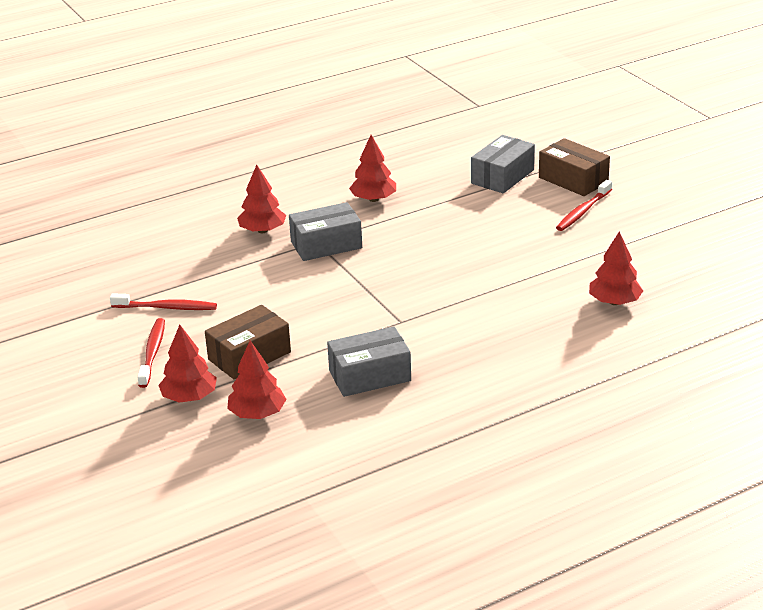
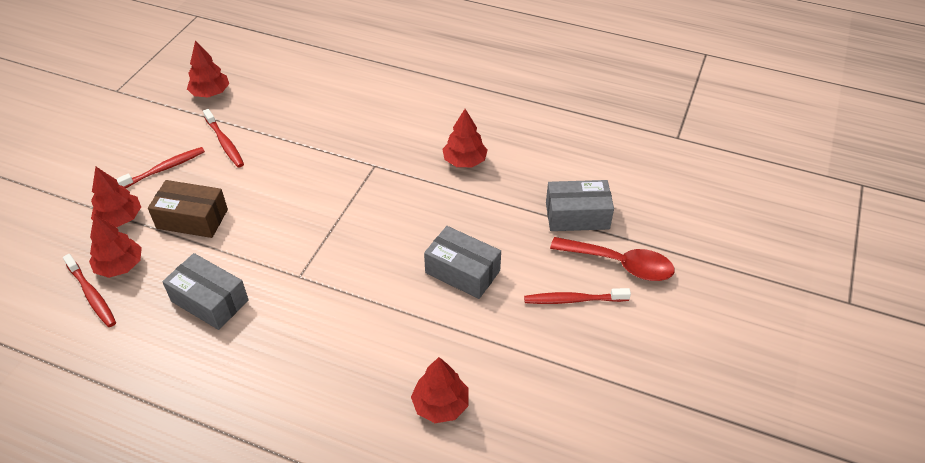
camera: 50 degrees right, 15 degrees up
red tree [237,165,286,233] -> red tree moved to [187,41,229,97]
grey box [289,202,362,261] -> grey box moved to [424,226,501,299]
brown box [539,138,610,196] -> red spoon [550,237,675,281]
none -> red toothbrush [63,254,116,327]

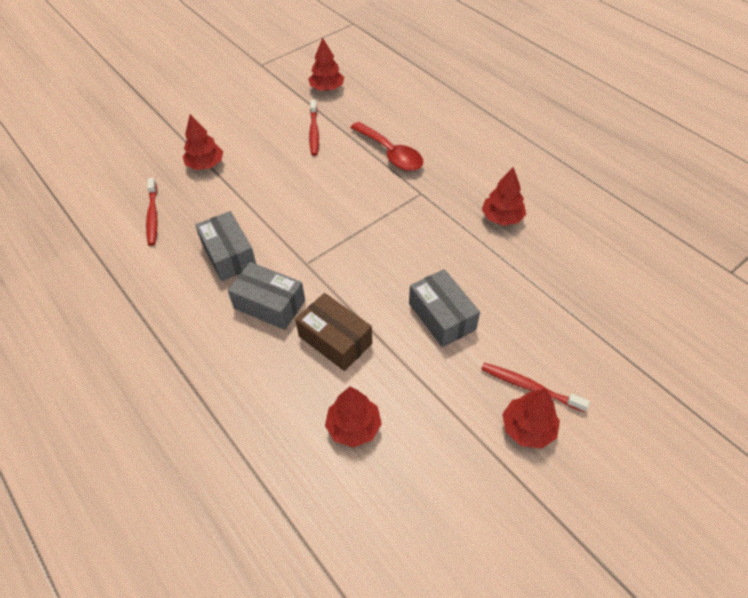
camera: 30 degrees right, 5 degrees up
red tree [89,214,142,278] -> red tree moved to [502,388,560,449]
red toothbrush [116,147,205,188] -> none
brown box [148,180,228,238] -> brown box moved to [295,293,372,371]
grey box [546,180,614,231] -> grey box moved to [228,262,305,330]
red spoon [550,237,675,281] -> red spoon moved to [350,122,423,171]

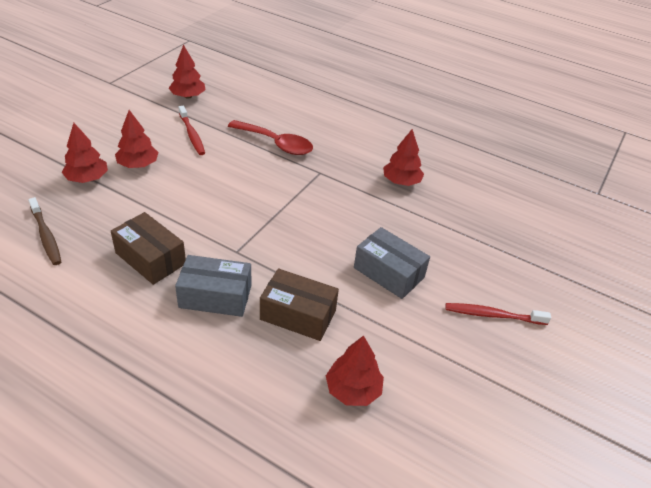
camera: 25 degrees left, 10 degrees down
red toothbrush [146,178,158,246] -> brown toothbrush [28,197,61,265]
grey box [195,211,256,281] -> brown box [111,212,186,285]
red tree [502,388,560,449] -> red tree moved to [115,110,158,168]

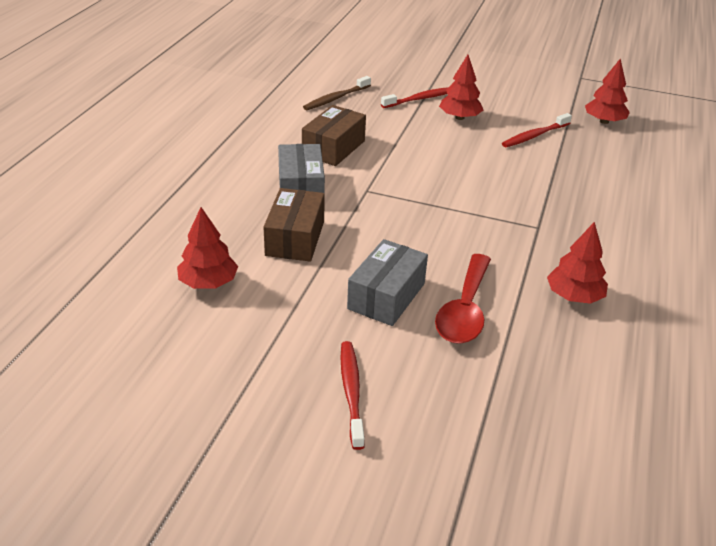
camera: 80 degrees right, 5 degrees down
red tree [62,123,108,183] -> red toothbrush [381,87,449,108]
red spoon [228,120,313,155] -> red spoon moved to [435,254,491,344]

